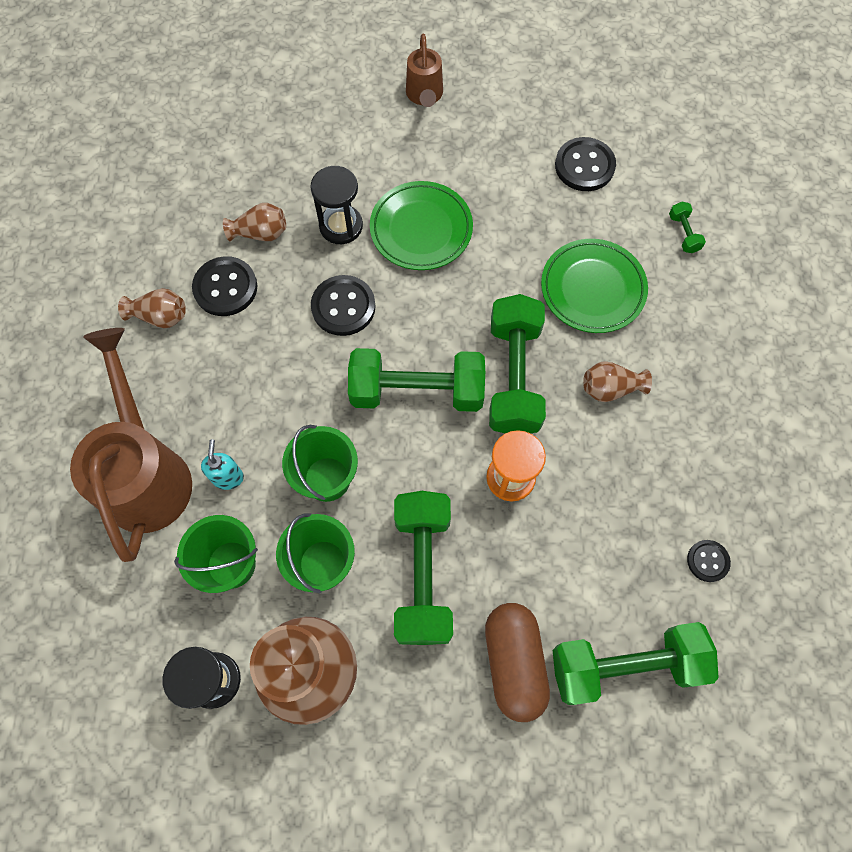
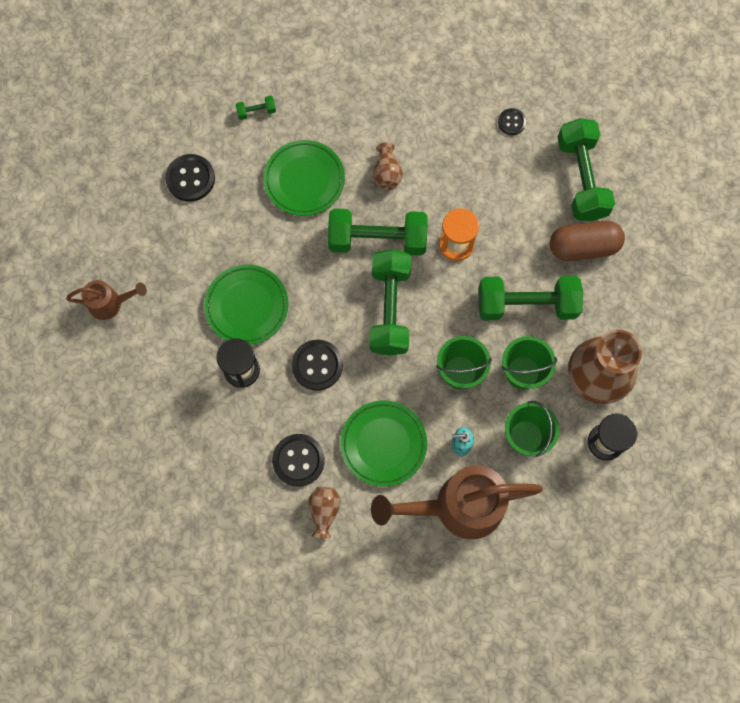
camera: 90 degrees left, 5 degrees up
brown vase [223,203,286,242] -> none
none -> green plate [340,400,427,487]

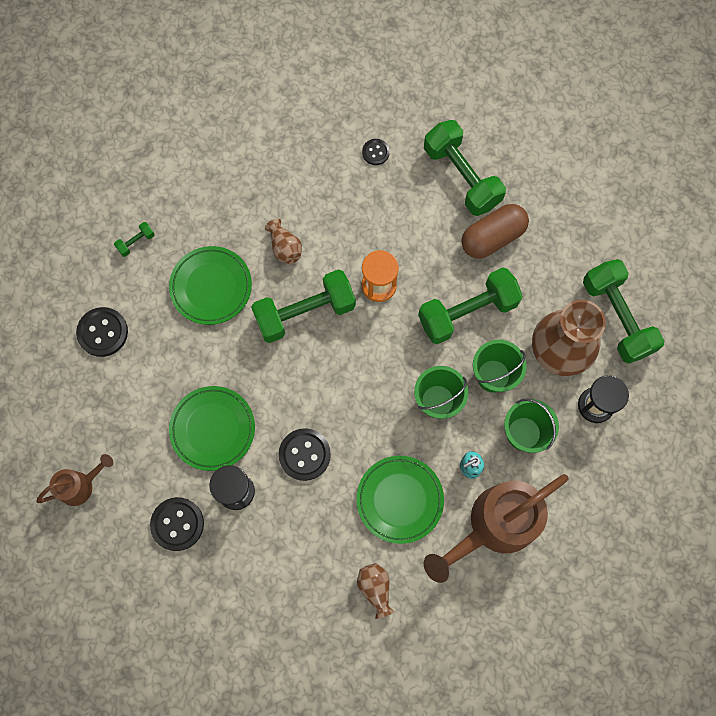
camera: 25 degrees left, 0 degrees up
black button [272,434,325,487] -> black button moved to [150,497,204,551]
green dumbbell [369,249,411,356] -> green dumbbell moved to [583,259,665,364]

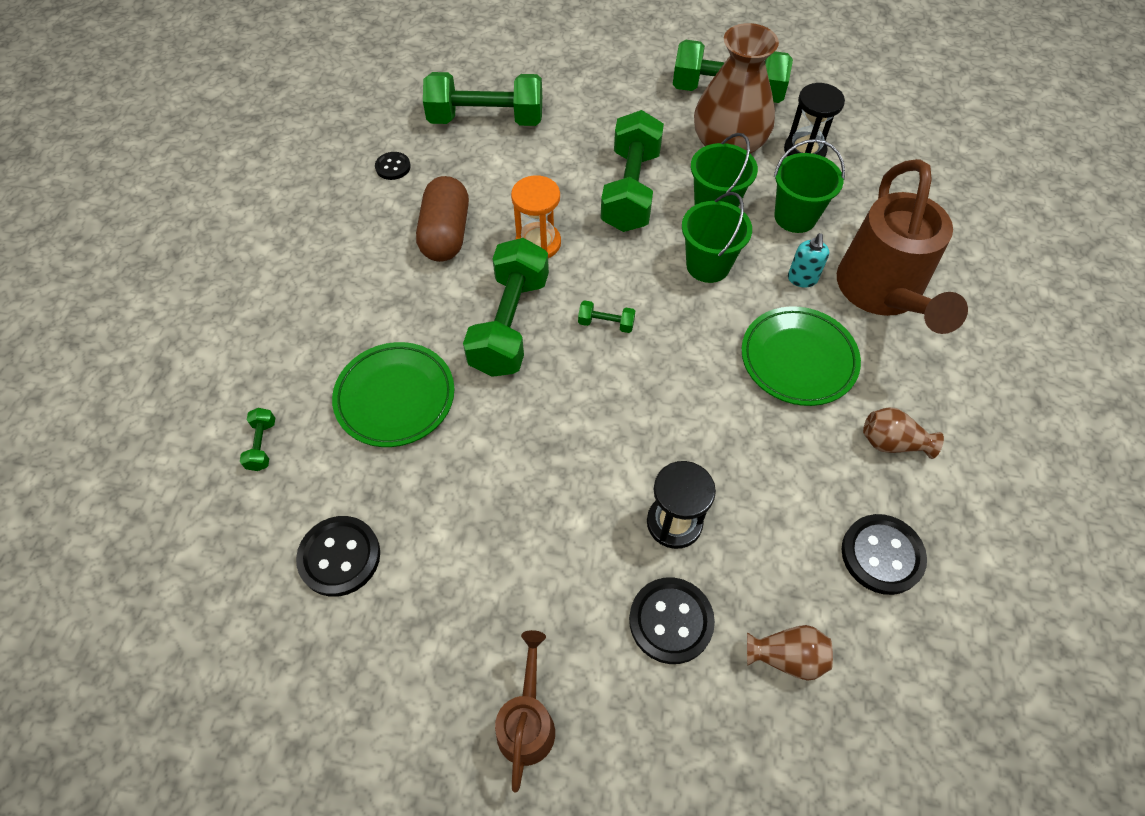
camera: 55 degrees left, 15 degrees down
green plate [169,386,255,471] -> none
brown vase [265,219,302,264] -> brown vase moved to [747,625,833,681]
black button [279,428,331,481] -> black button moved to [841,514,927,595]
brown capsule [461,204,529,259] -> brown capsule moved to [416,176,469,262]
none -> green dumbbell [578,300,635,333]

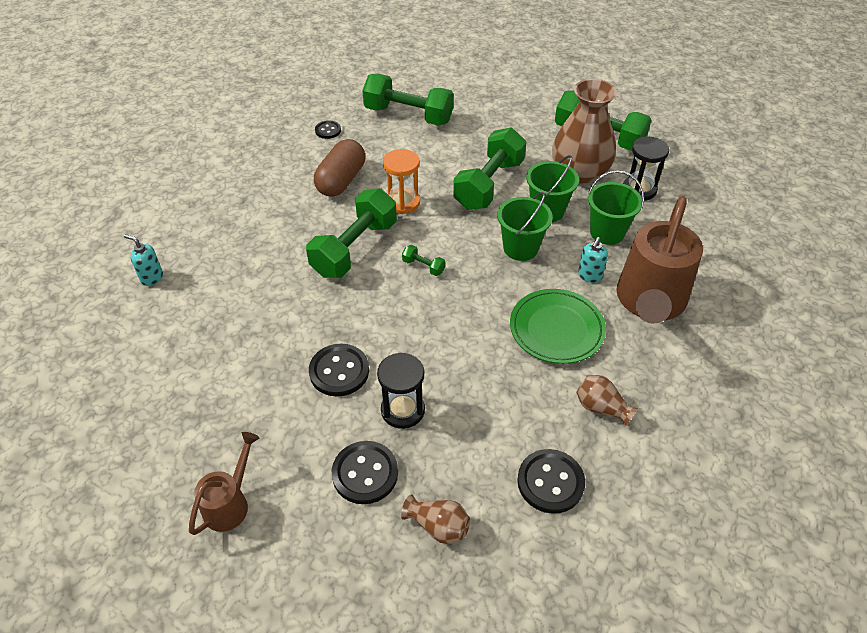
camera: 20 degrees right, 10 degrees down
green dumbbell [240,408,275,471] -> turquoise soap dispenser [124,234,163,286]
black button [296,516,380,597] -> black button moved to [309,344,369,397]
green plate [332,342,454,447] -> none

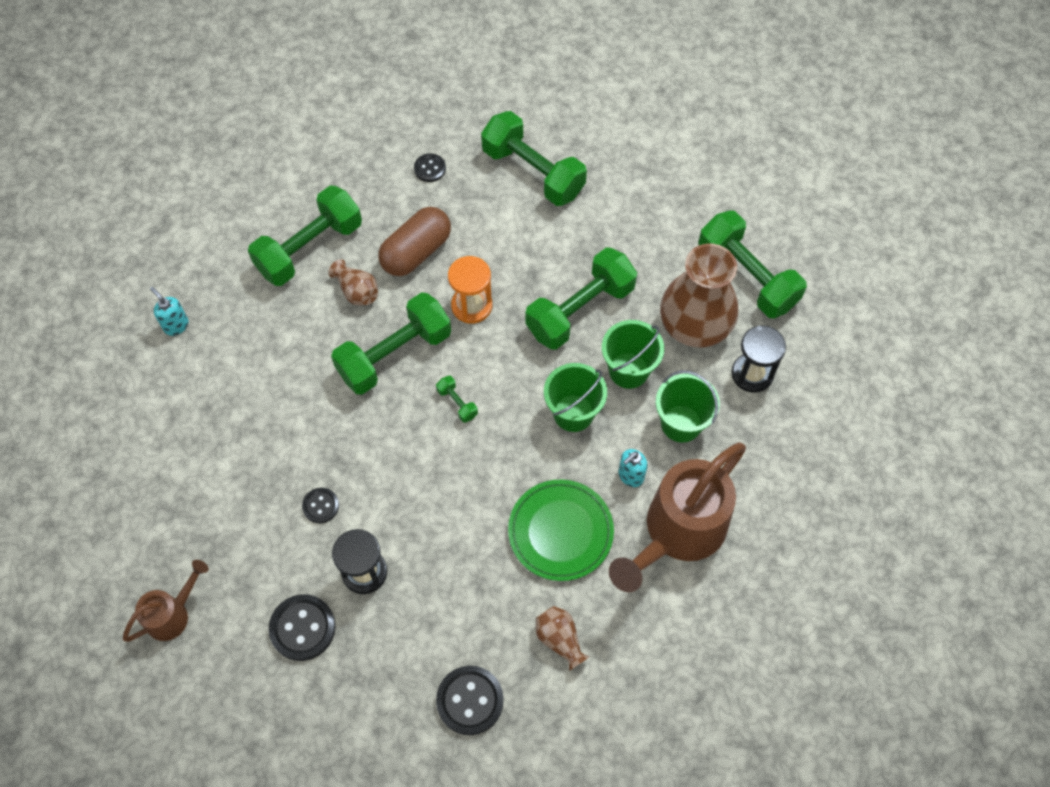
camera: 20 degrees right, 15 degrees up
black button [309,344,369,397] -> black button [302,488,339,523], size x0.58
brown vase [401,494,470,544] -> brown vase moved to [328,259,378,305]
none -> green dumbbell [248,185,362,286]

